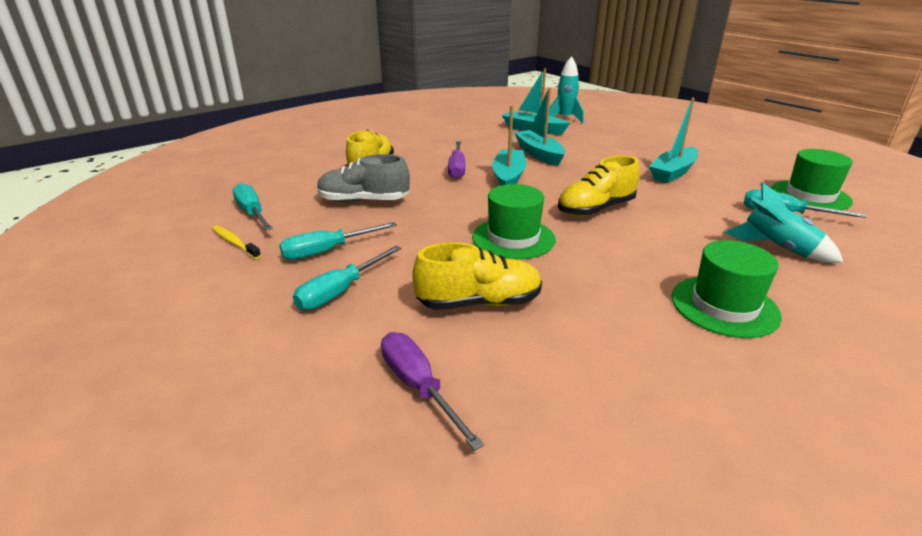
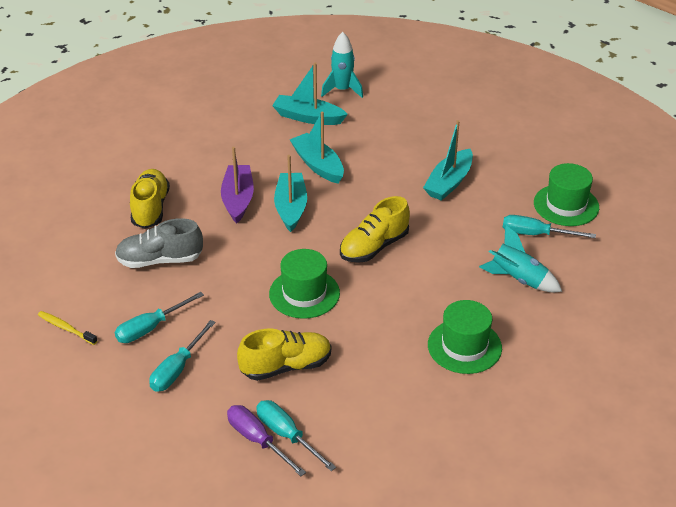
camera: 10 degrees left, 10 degrees up
turquoise screwdriver [232,183,273,231] -> turquoise screwdriver moved to [256,400,336,471]
purple screwdriver [448,141,465,179] -> purple boat [221,147,254,224]

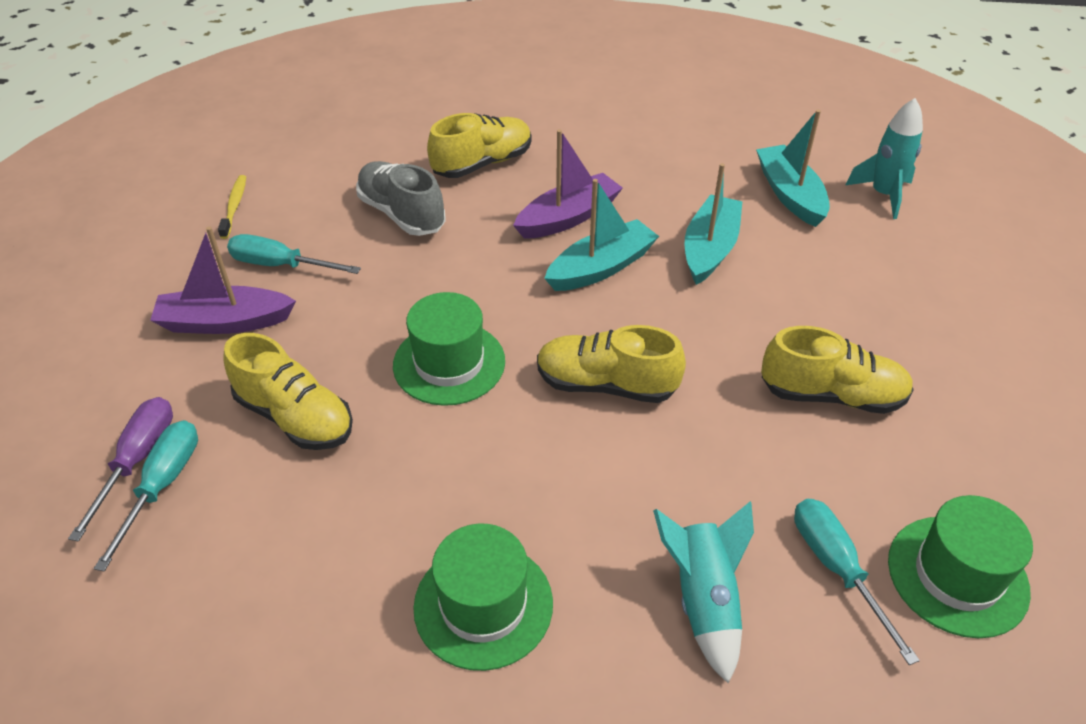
camera: 55 degrees right, 5 degrees up
turquoise screwdriver [149,320,216,392] -> purple boat [150,226,296,334]
turquoise boat [423,120,473,201] -> yellow shoe [761,326,914,414]

